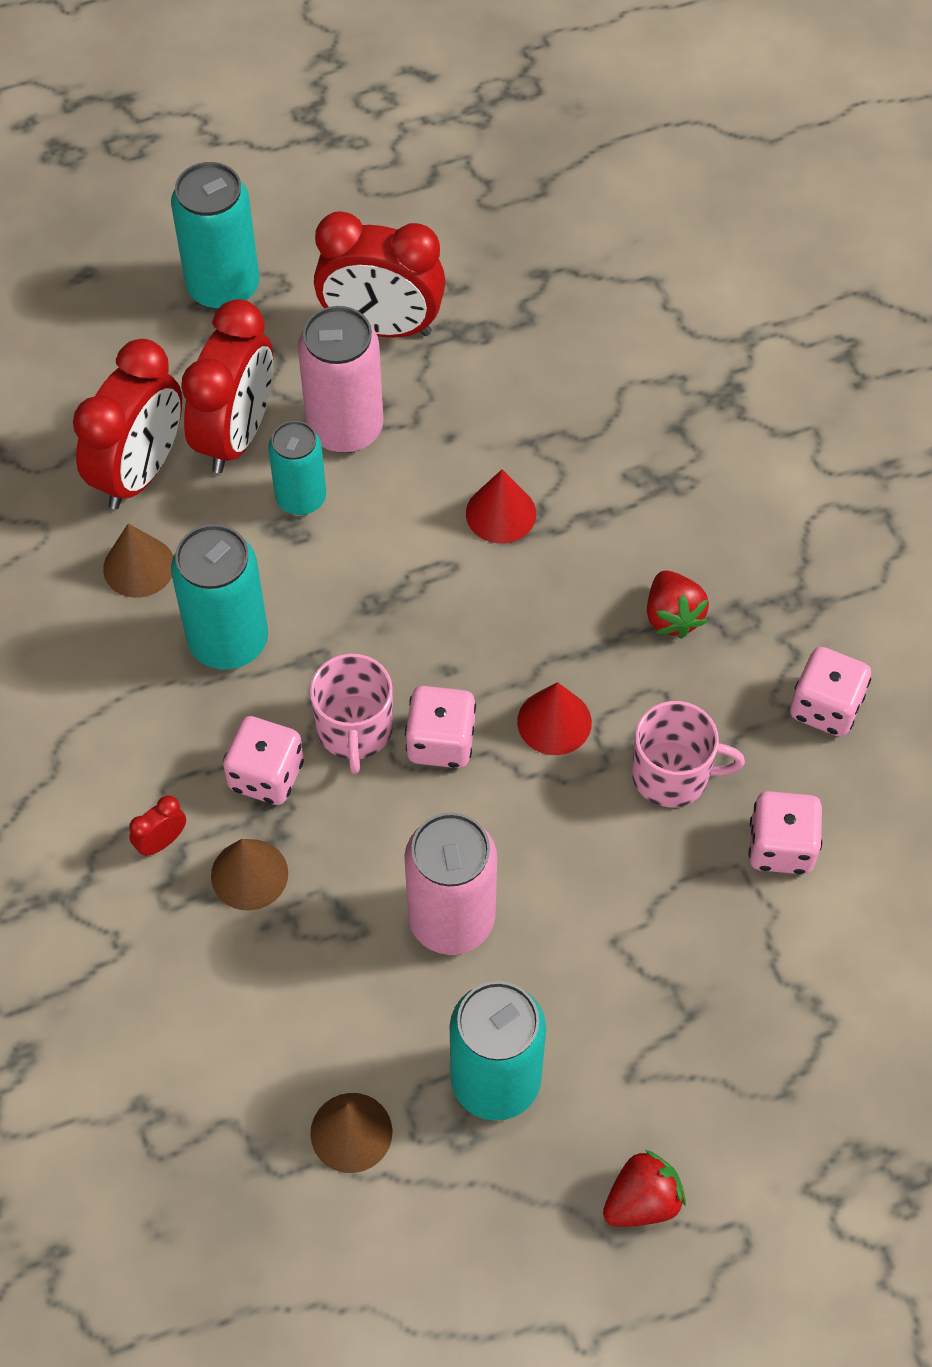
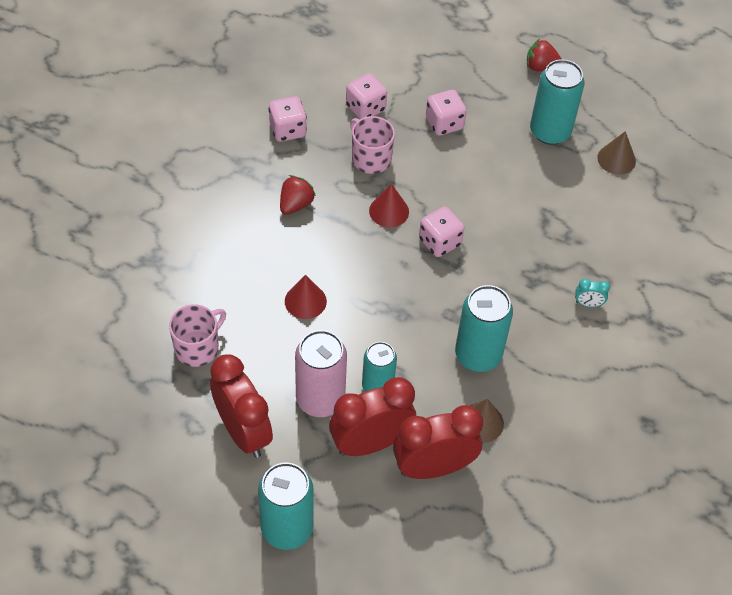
camera: 135 degrees left, 5 degrees down
red clock [129,795,186,856] -> turquoise clock [575,279,610,307]
brown cone [211,839,288,910] -> none
pink dice [223,716,304,805] -> pink dice moved to [426,90,467,136]
pink mug [310,654,393,774] -> pink mug moved to [169,304,226,367]
pink can [404,813,497,955] -> none

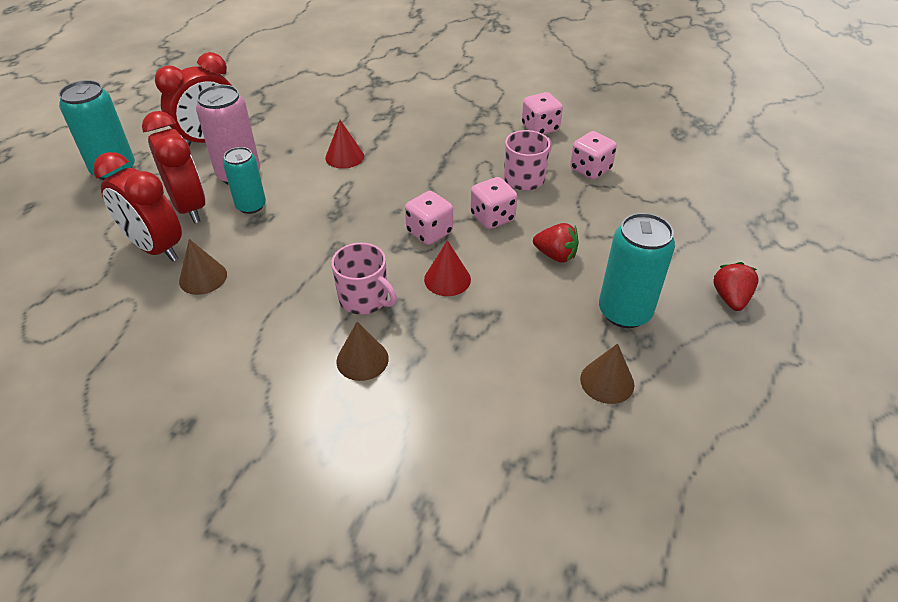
camera: 85 degrees right, 10 degrees down
pink mug [169,304,226,367] -> pink mug moved to [331,243,397,314]
red strawberry [280,175,316,215] -> red strawberry moved to [533,223,579,263]
red cone [369,183,409,227] -> red cone moved to [424,240,471,296]
red clock [393,405,483,479] -> red clock turned 150 degrees clockwise [93,152,182,262]
pink dice [426,90,467,136] -> pink dice moved to [470,177,517,229]
turquoise can [455,285,513,372] -> none
turquoise clock [575,279,610,307] -> brown cone [336,321,389,381]

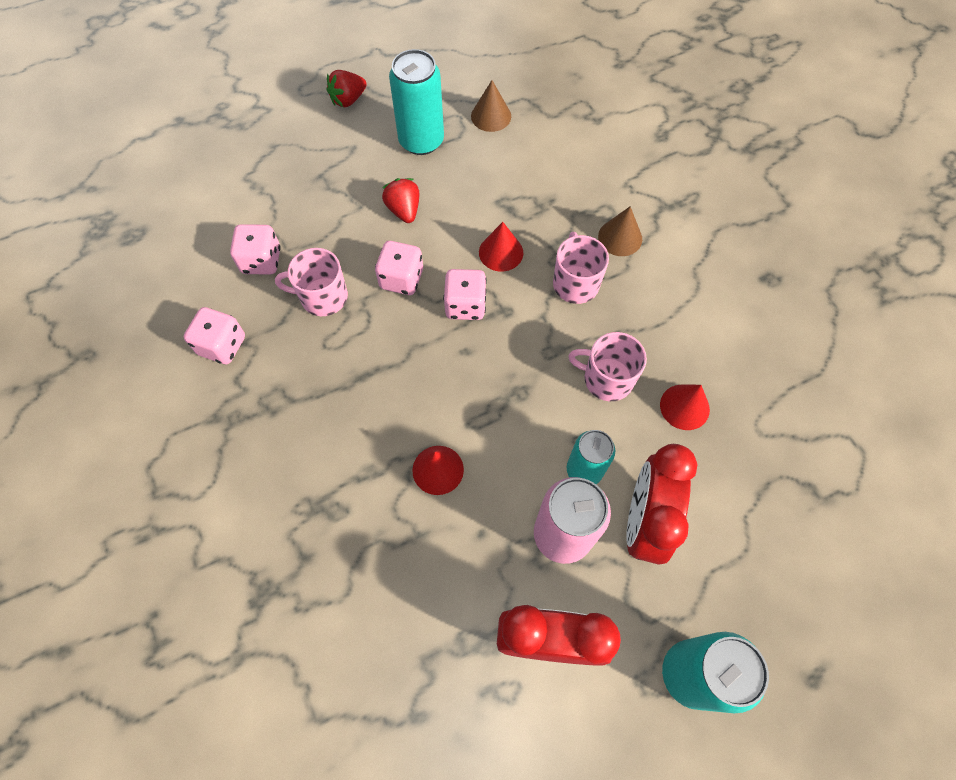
camera: 135 degrees left, 20 degrees up
red clock [93,152,182,262] -> none
brown cone [179,239,227,295] -> red cone [660,385,710,430]
none -> pink mug [569,332,647,401]

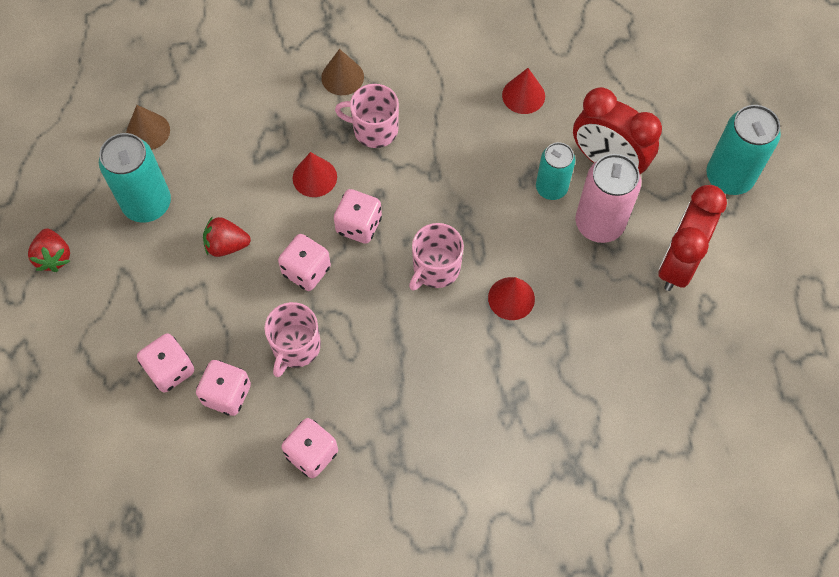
camera: 70 degrees left, 0 degrees up
pink mug [569,332,647,401] -> pink mug moved to [409,223,464,290]
none -> pink dice [137,333,194,393]

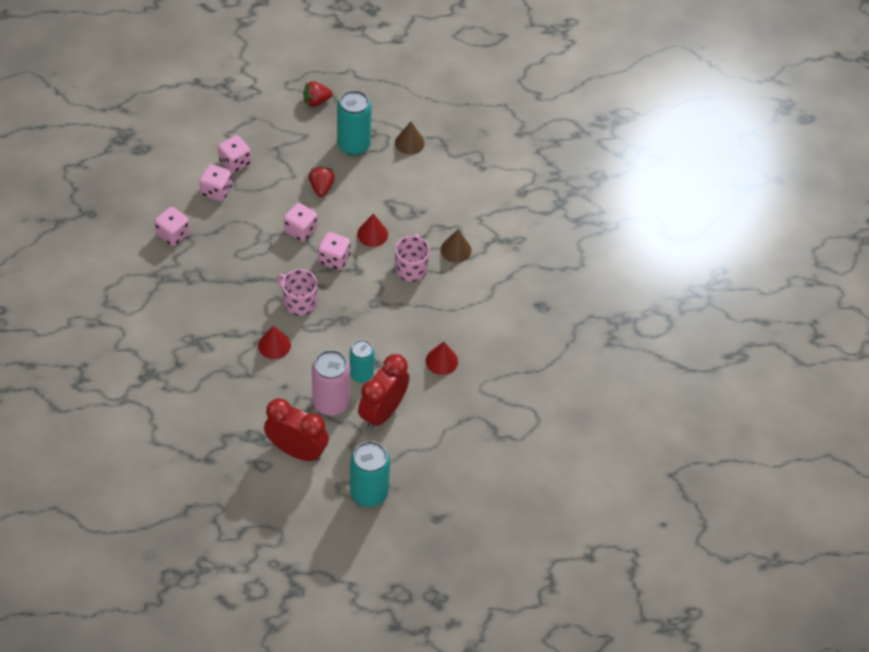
camera: 85 degrees right, 10 degrees down
pink mug [264,302,321,377] -> none

